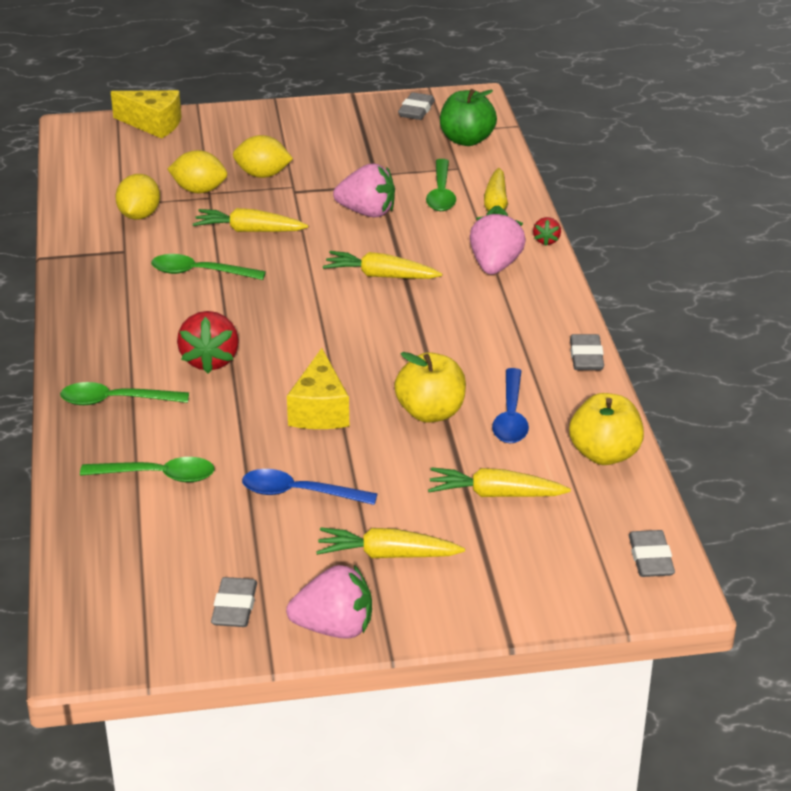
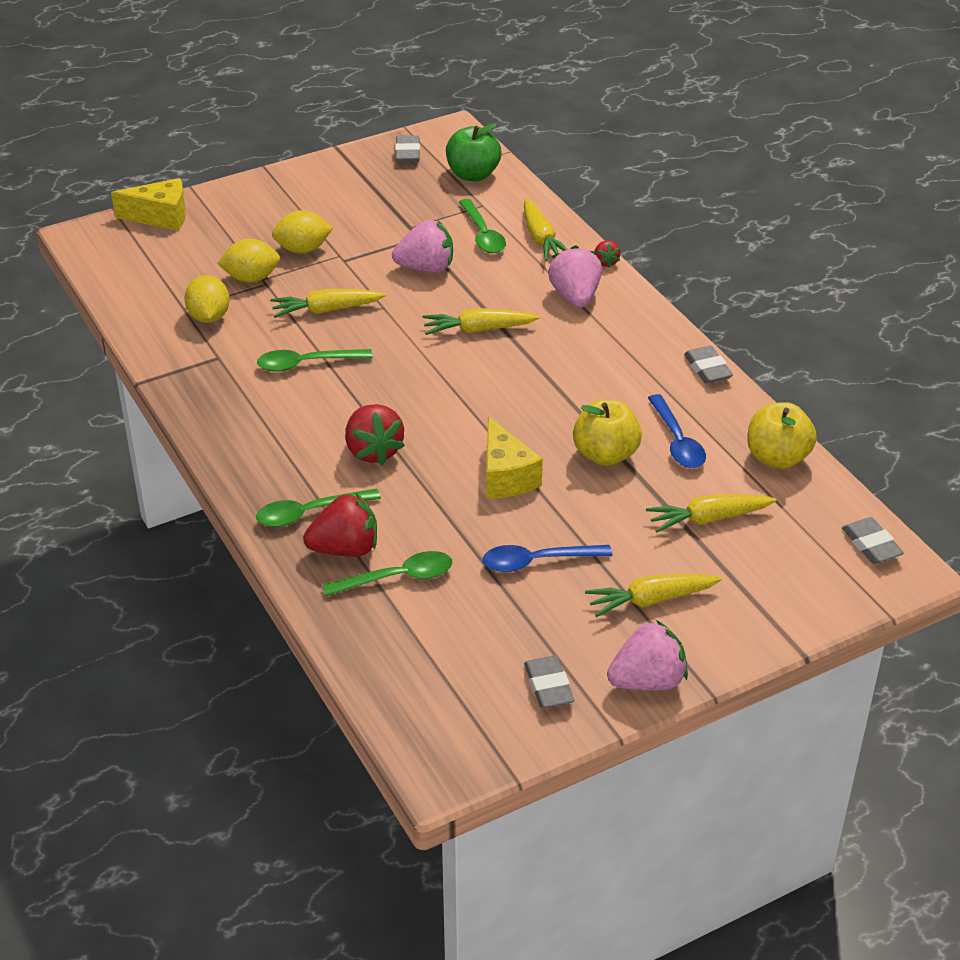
camera: 20 degrees left, 5 degrees up
none -> red strawberry [303,493,377,557]

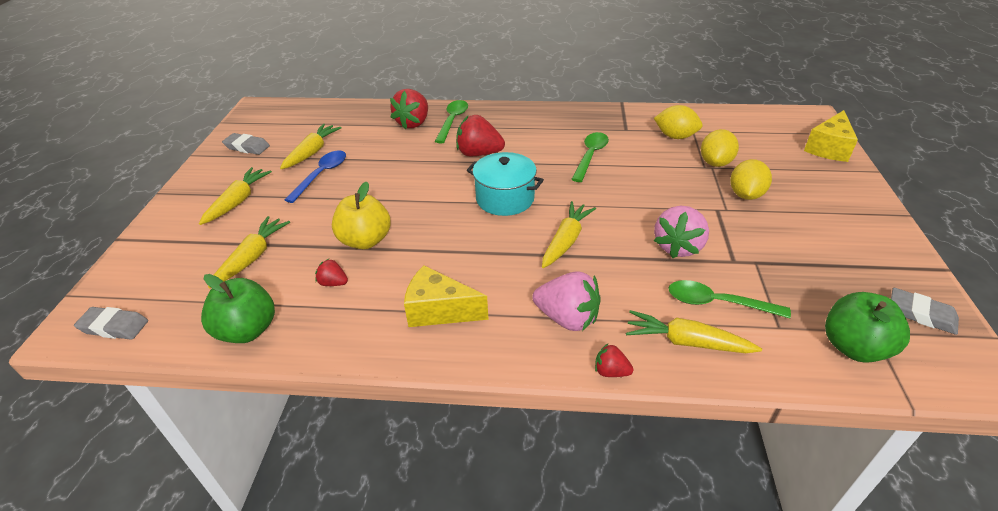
camera: 125 degrees right, 0 degrees up
yellow carrot [270,289,386,318] -> yellow carrot moved to [280,124,342,169]
green spoon [322,551,452,596] -> none
yellow cheese [486,416,543,499] -> yellow cheese moved to [404,265,489,327]
pink strawberry [607,620,688,691] -> none
blue spoon [648,394,706,468] -> red strawberry [315,259,348,286]
grey eraser [684,345,733,384] -> none
yellow apple [747,402,817,469] -> green apple [201,274,275,343]
none -> turquoise pot [467,152,544,216]

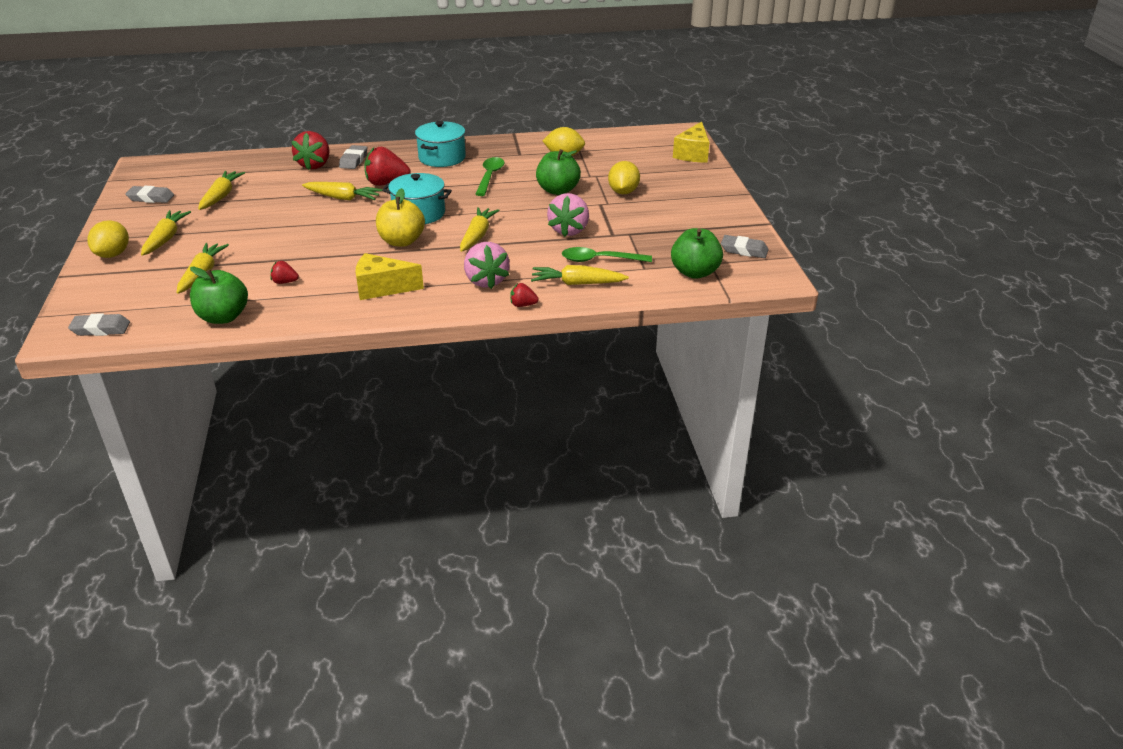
camera: 15 degrees left, 5 degrees down
blue spoon [285,150,346,203] -> none
yellow apple [332,181,391,249] -> yellow apple moved to [376,188,425,247]
green spoon [435,100,468,144] -> grey eraser [339,145,367,169]
pink strawberry [532,271,601,331] -> pink strawberry turned 60 degrees clockwise [464,242,510,289]
yellow lemon [701,129,739,167] -> yellow lemon moved to [87,220,129,258]
none -> yellow carrot [302,182,382,201]
none -> turquoise pot [415,121,466,167]
none -> green apple [536,149,581,195]

